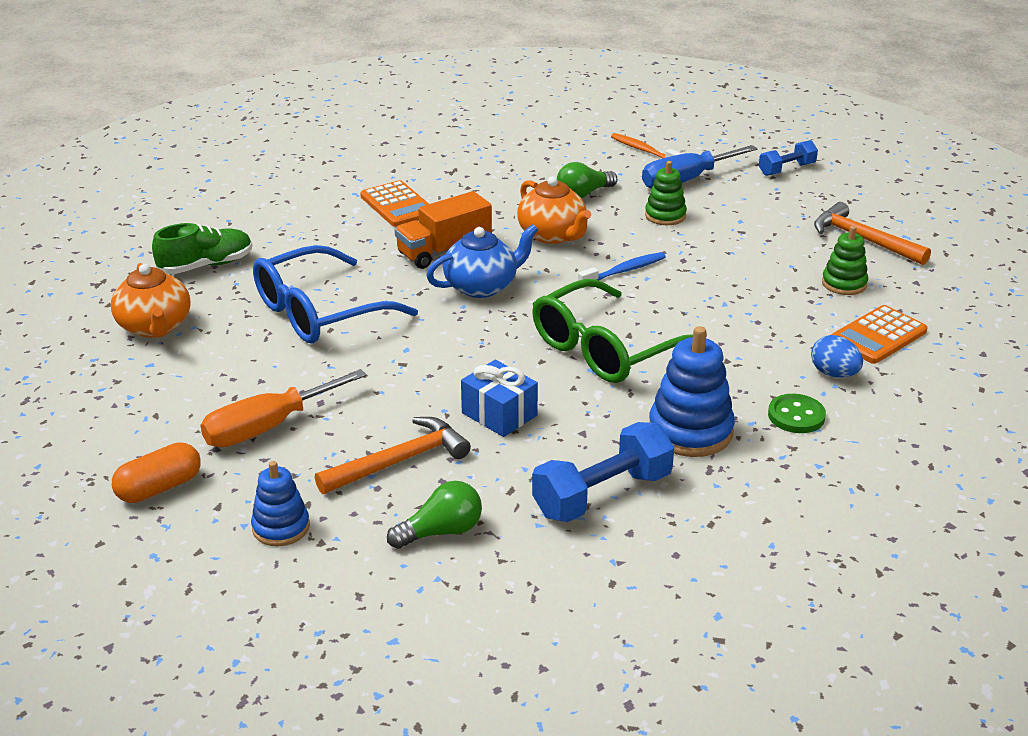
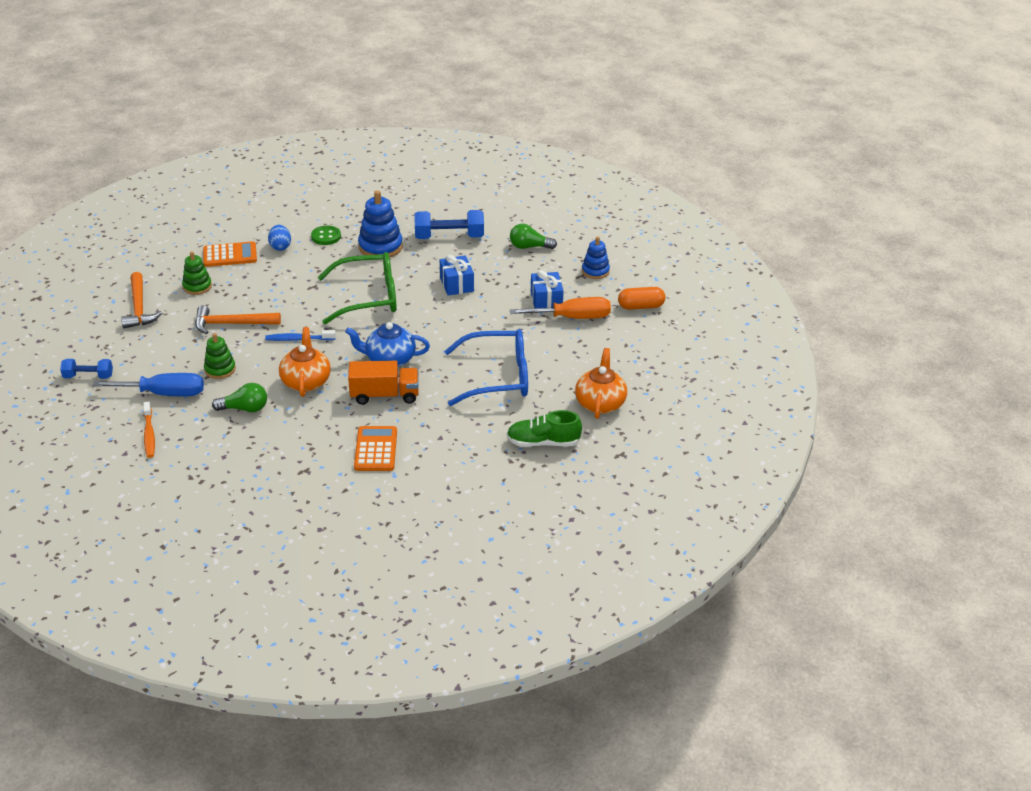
camera: 150 degrees left, 5 degrees up
orange hammer [315,417,471,494] -> orange hammer moved to [195,305,281,334]
none -> blue gift [531,270,564,308]

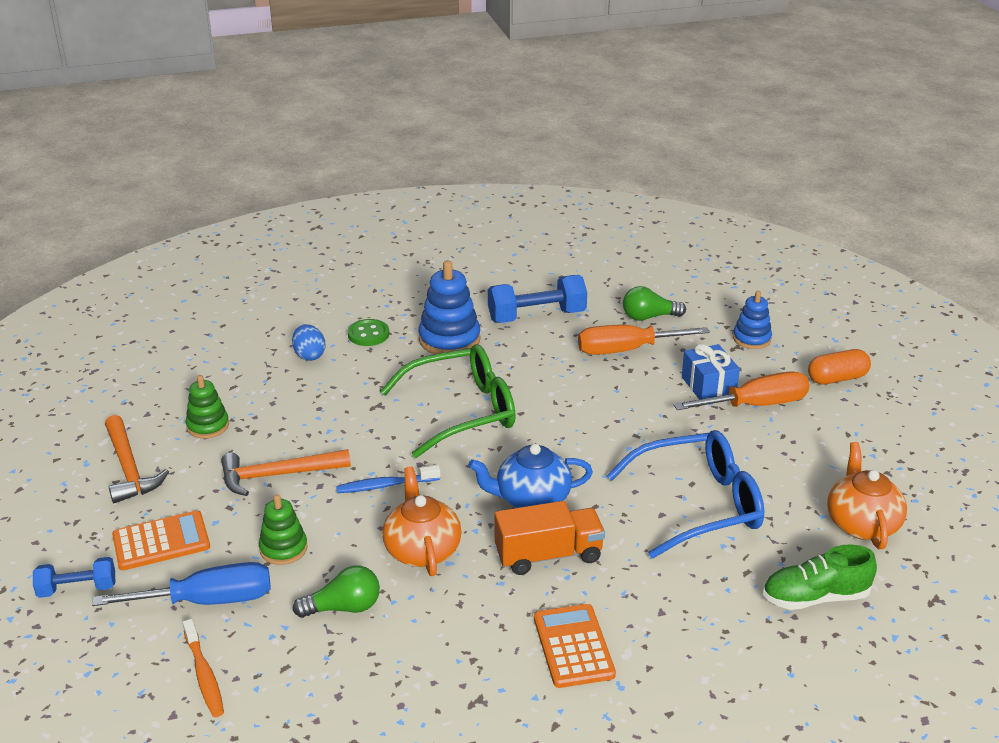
camera: 10 degrees left, 5 degrees down
orange calculator [203,241,257,267] -> orange calculator moved to [112,511,210,570]
blue gift [440,255,474,296] -> none
none -> orange screwdriver [578,325,710,355]

